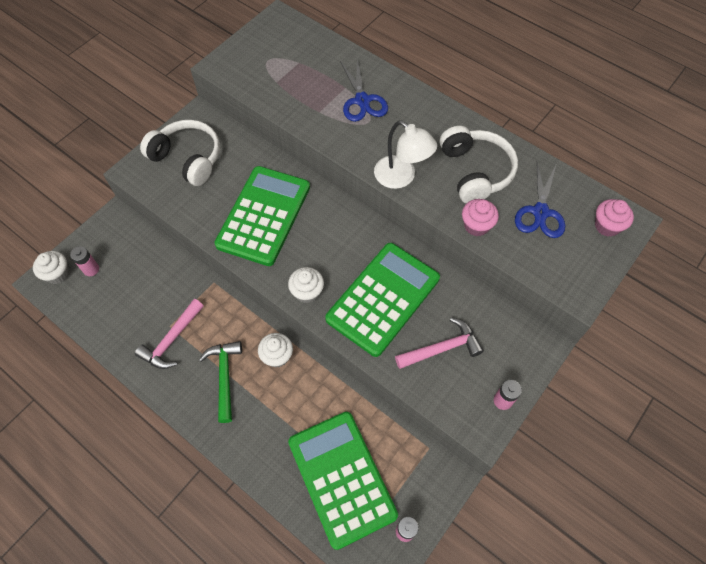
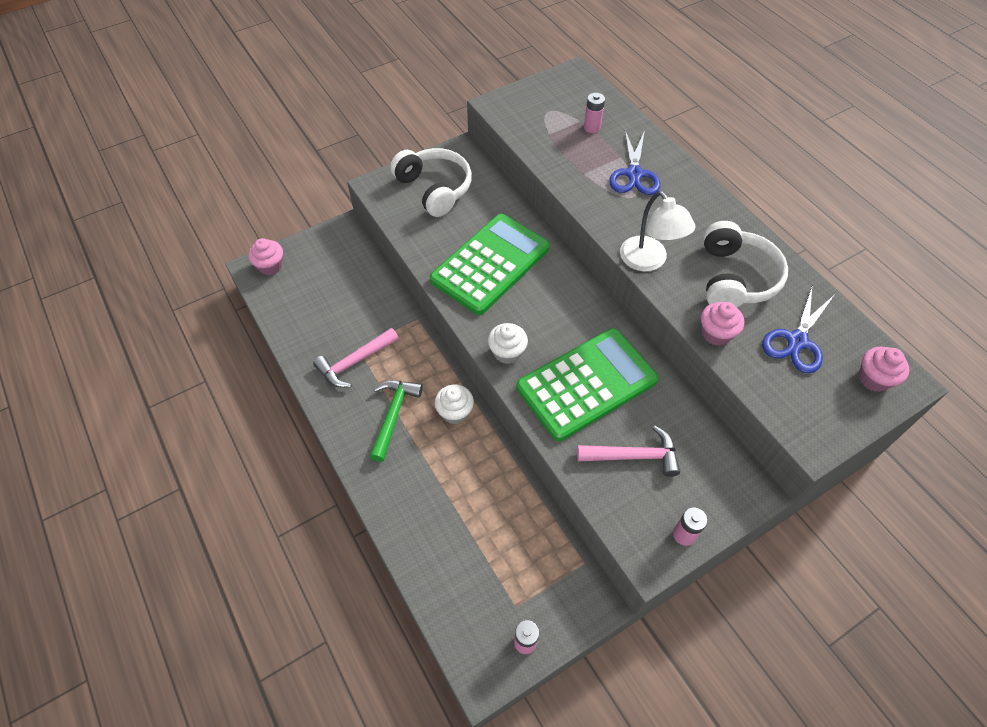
camera: 20 degrees right, 5 degrees down
white cupcake [33,251,69,284] -> pink cupcake [248,238,283,275]
pink battery [70,246,99,276] -> pink battery moved to [584,93,605,133]
green calculator [288,412,398,550] -> none

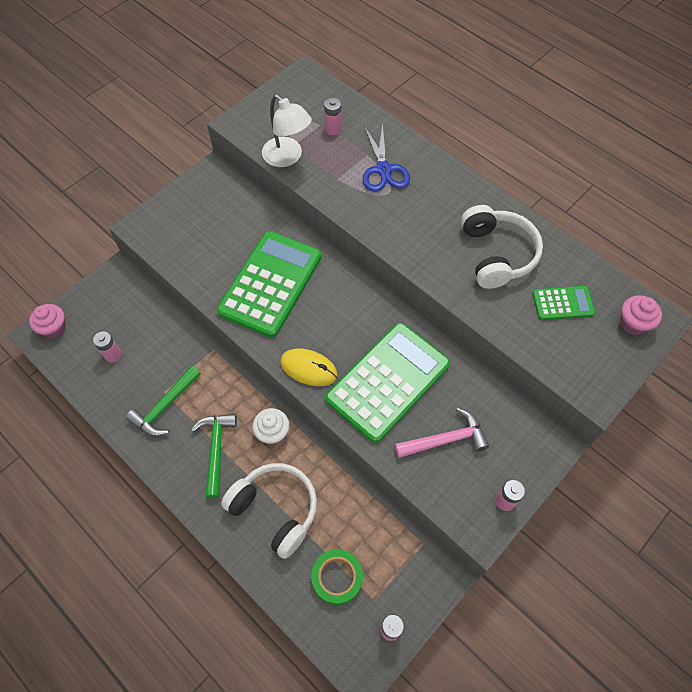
camera: 15 degrees left, 5 degrees up
pink hammer [313,328,399,388] -> green hammer [126,365,201,436]
white headphones [390,148,472,217] -> white headphones moved to [221,463,317,559]
white cupcake [488,323,528,364] -> yellow mouse [280,349,338,386]
white lamp [620,191,696,272] -> white lamp moved to [262,95,312,167]
pink cupcake [701,302,744,346] -> none
blue scissors [762,287,834,373] -> green calculator [532,286,595,320]
none -> pink battery [93,331,122,363]
none -> green tape [311,549,363,605]

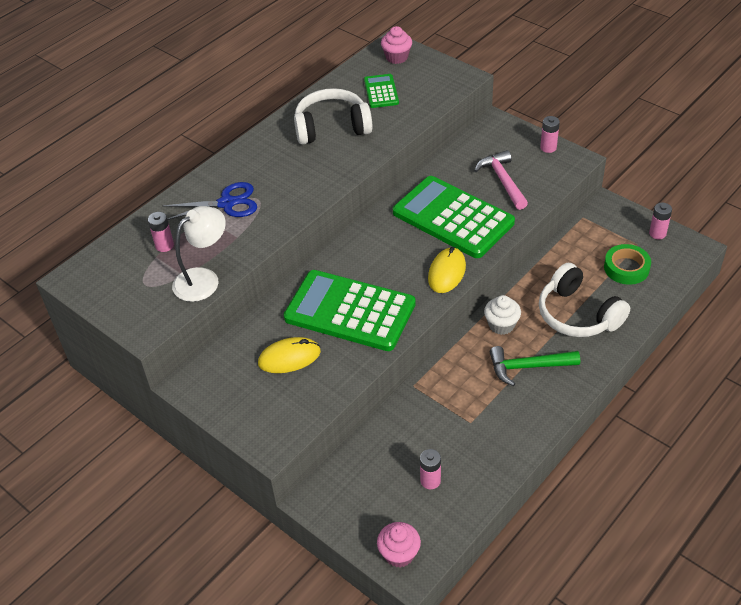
camera: 90 degrees left, 15 degrees down
green hammer [126,365,201,436] -> none
white headphones [221,463,317,559] -> white headphones turned 75 degrees counterclockwise [539,263,630,337]
none -> yellow mouse [258,337,321,373]

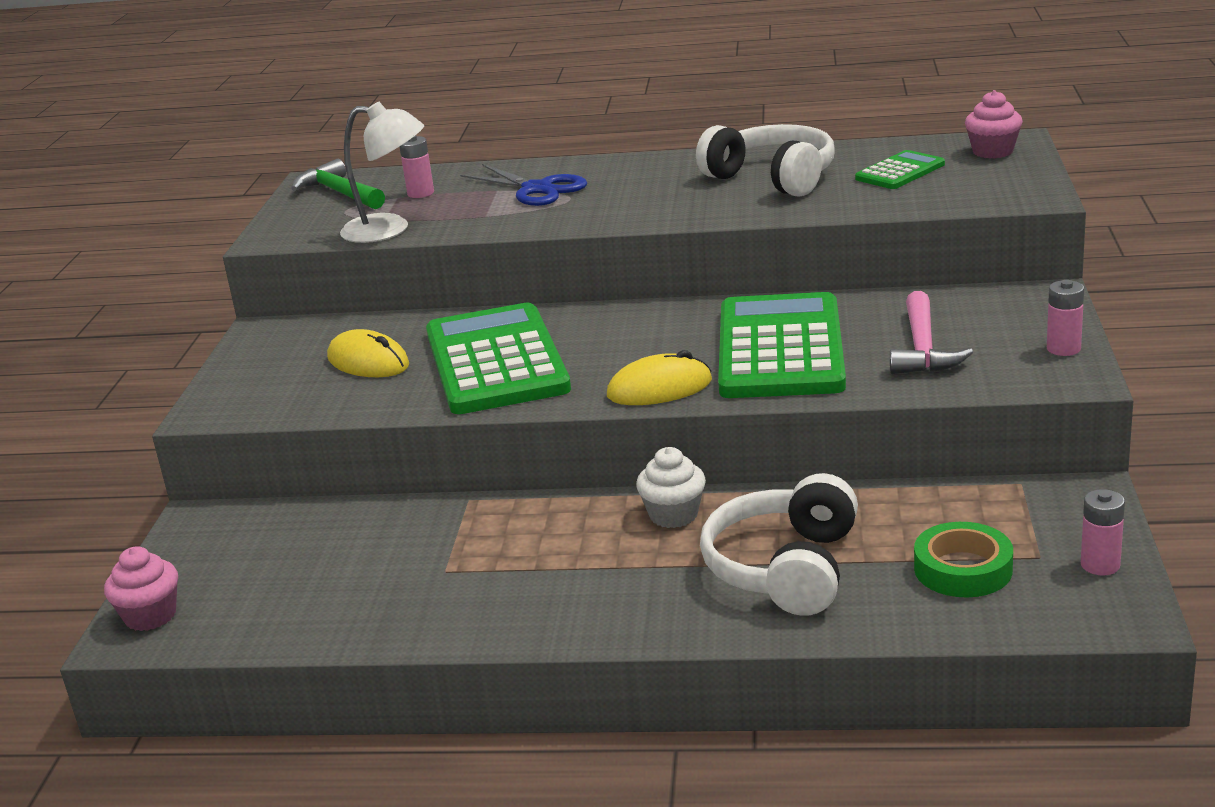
camera: 55 degrees right, 20 degrees down
pink battery [420,449,441,489] -> none
pink hammer [474,150,528,210] -> pink hammer turned 150 degrees clockwise [890,291,973,374]
green hammer [490,346,580,386] -> green hammer moved to [291,159,385,209]

